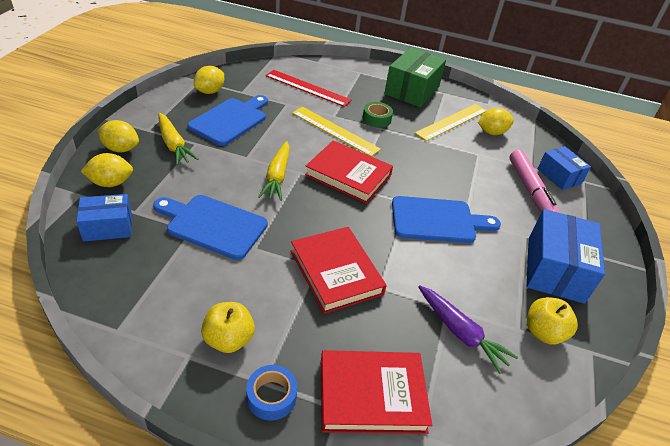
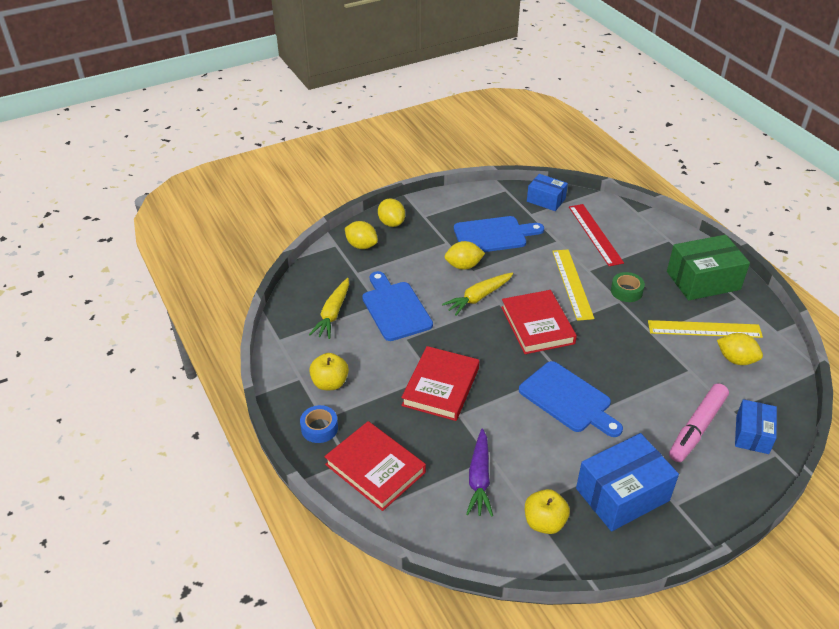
camera: 50 degrees right, 0 degrees up
blue box [76,194,132,242] -> blue box moved to [527,174,568,211]
yellow carrot [158,113,199,165] -> yellow carrot moved to [309,278,349,339]
yellow lemon [194,66,224,94] -> yellow lemon moved to [445,241,485,269]

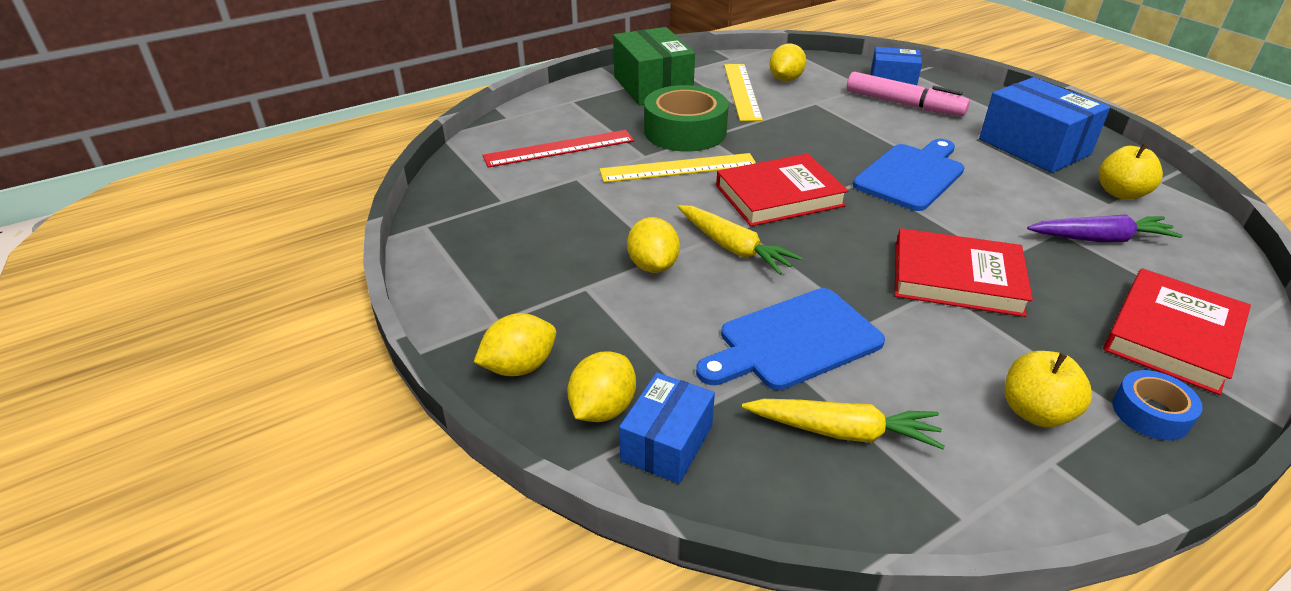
camera: 95 degrees left, 5 degrees down
blue cutting board [454,216,544,252] -> none
blue box [527,174,568,211] -> blue box moved to [619,372,715,484]
green tape [611,272,645,302] -> green tape [644,85,729,152], size x1.90

